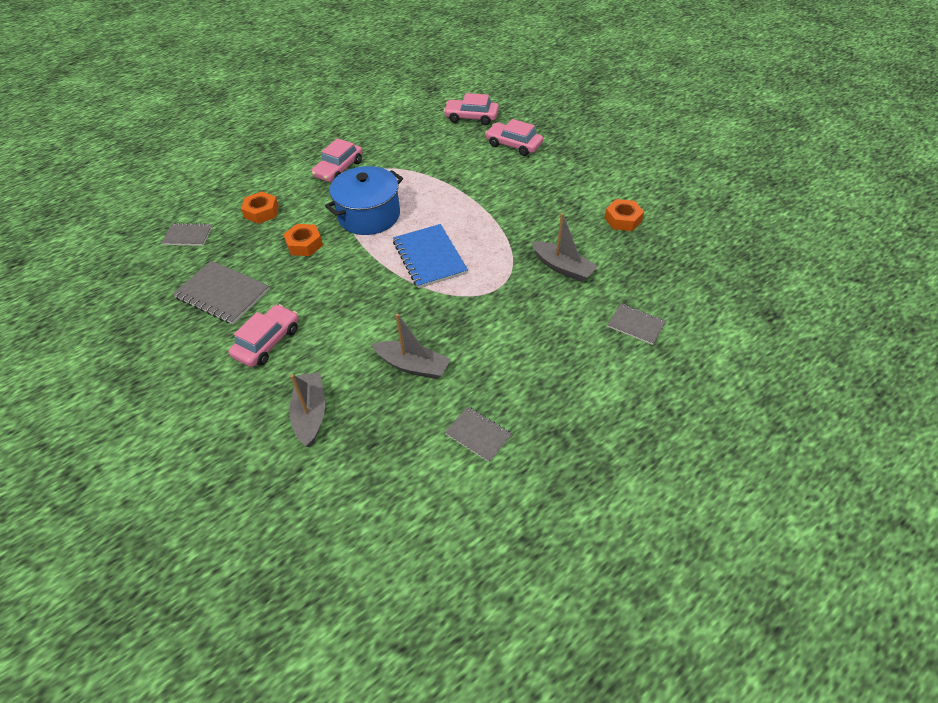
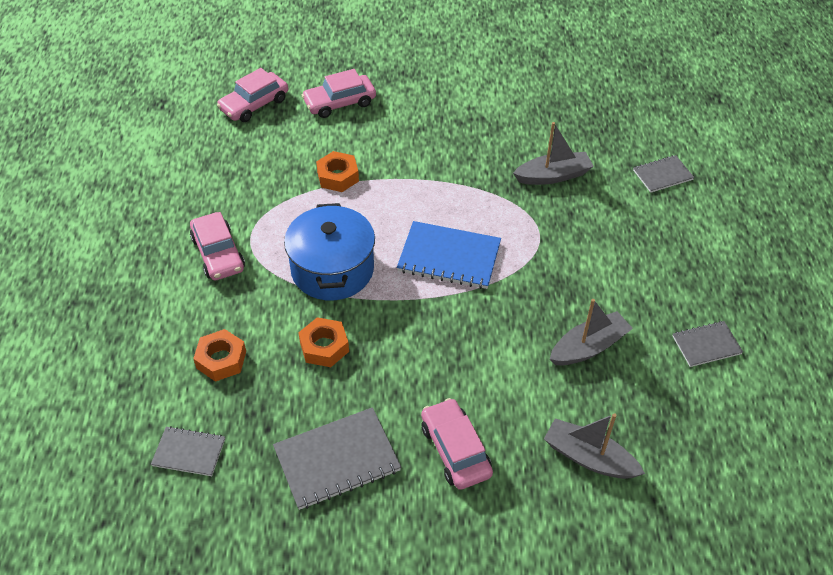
camera: 55 degrees left, 0 degrees up
grey notebook [162,223,212,246] -> grey notebook turned 60 degrees clockwise [151,426,225,476]
orange nut [605,199,644,231] -> orange nut moved to [316,151,359,192]

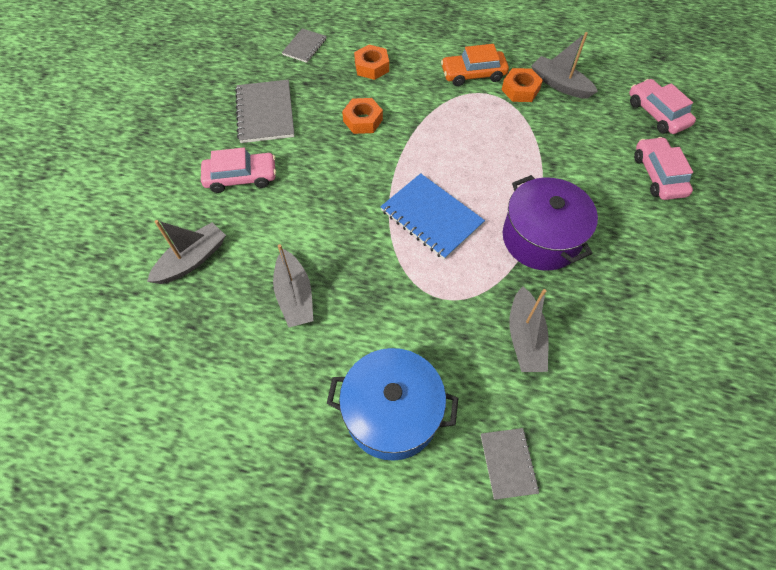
camera: 105 degrees right, 10 degrees up
pink car [190,212,245,281] -> orange car [441,44,509,86]
blue pot [284,203,375,300] -> blue pot moved to [327,348,458,461]
orange nut [316,151,359,192] -> orange nut moved to [502,68,543,102]
blue notebook [397,221,501,289] -> blue notebook turned 75 degrees counterclockwise [380,173,485,260]
grey notebook [673,321,743,367] -> none
none -> purple pot [503,175,598,271]
none -> grey boat [531,32,598,99]

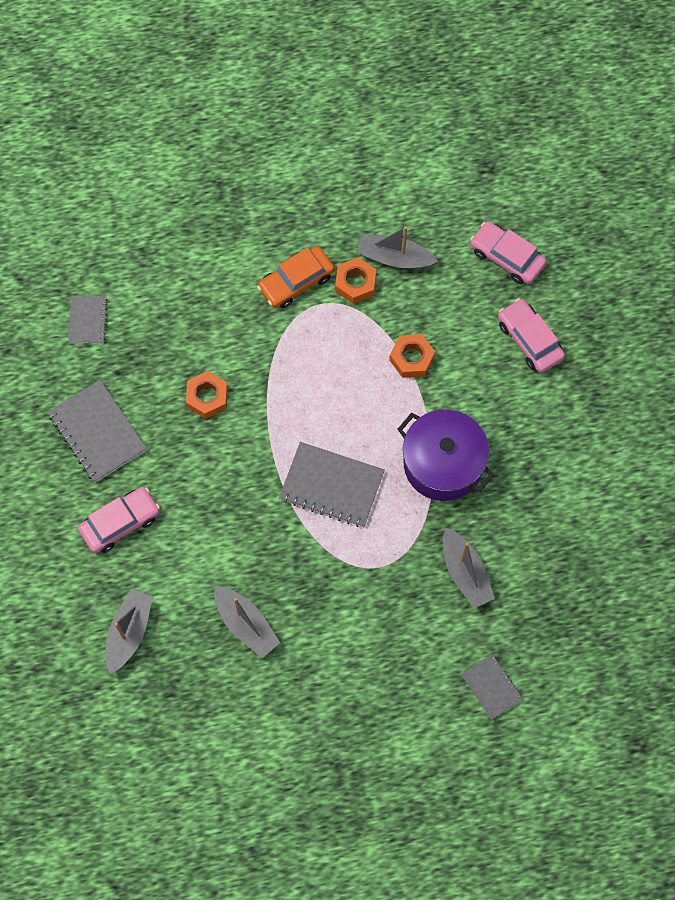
camera: 25 degrees left, 10 degrees up
blue pot [327,348,458,461] -> none
orange nut [354,45,389,80] -> orange nut moved to [389,334,435,378]
blue notebook [380,173,485,260] -> grey notebook [279,442,385,527]

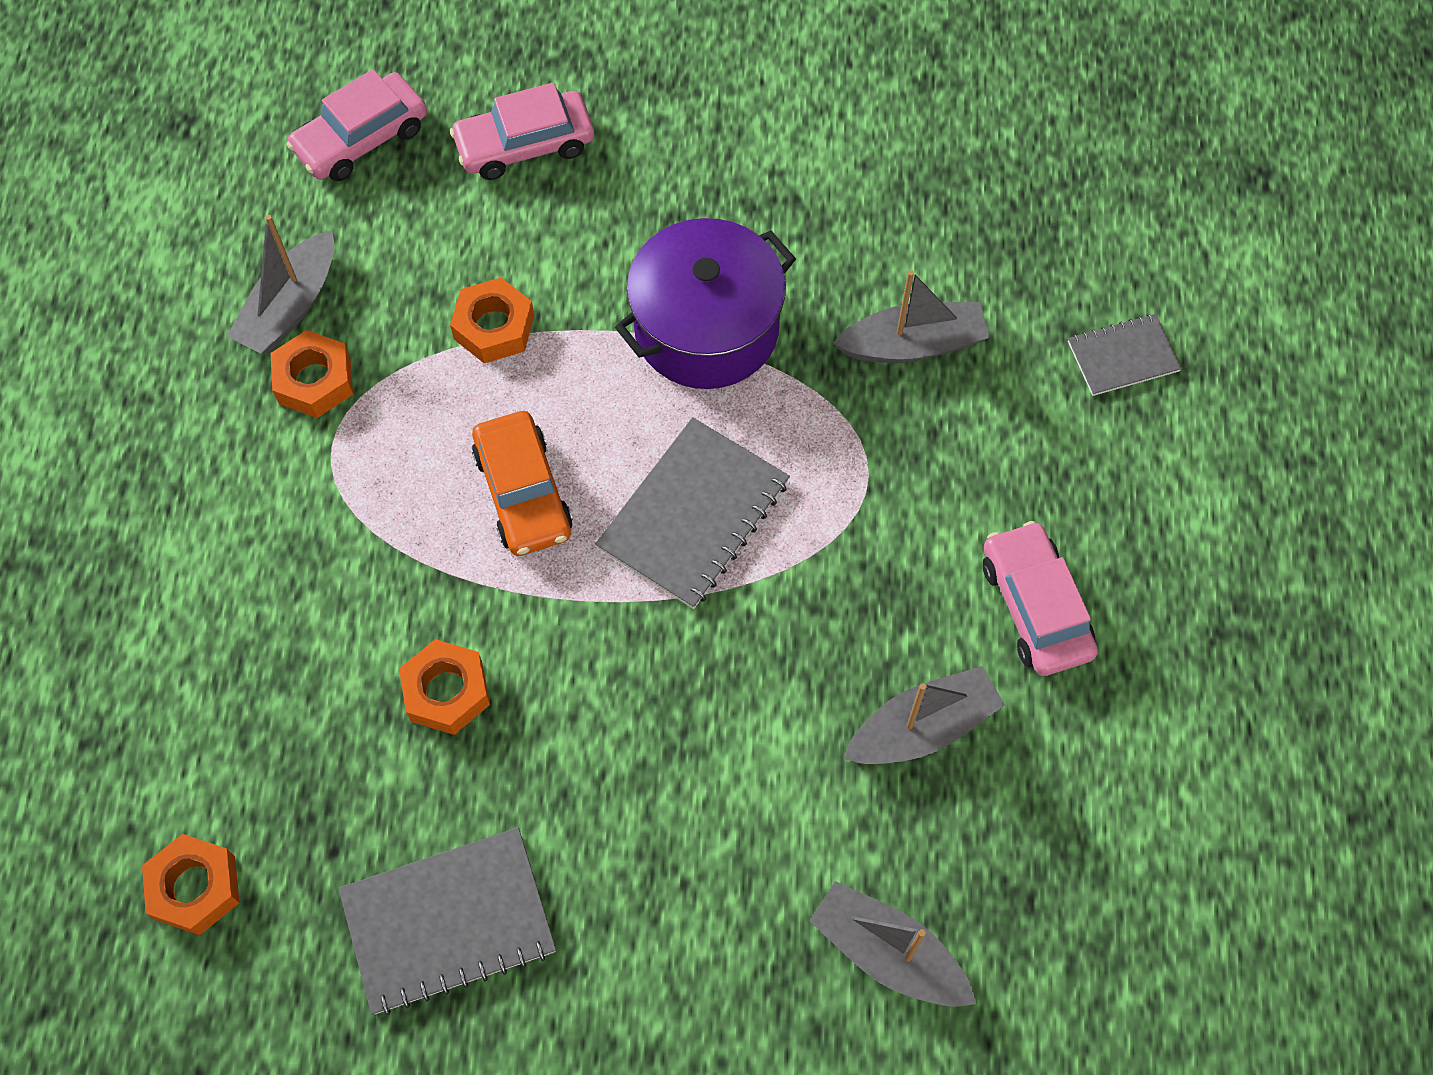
camera: 75 degrees left, 5 degrees down
grey notebook [68,295,108,343] -> orange nut [142,834,239,935]
pink car [78,487,160,553] -> pink car moved to [983,521,1098,676]
orange car [257,246,335,308] -> orange car moved to [472,411,573,556]

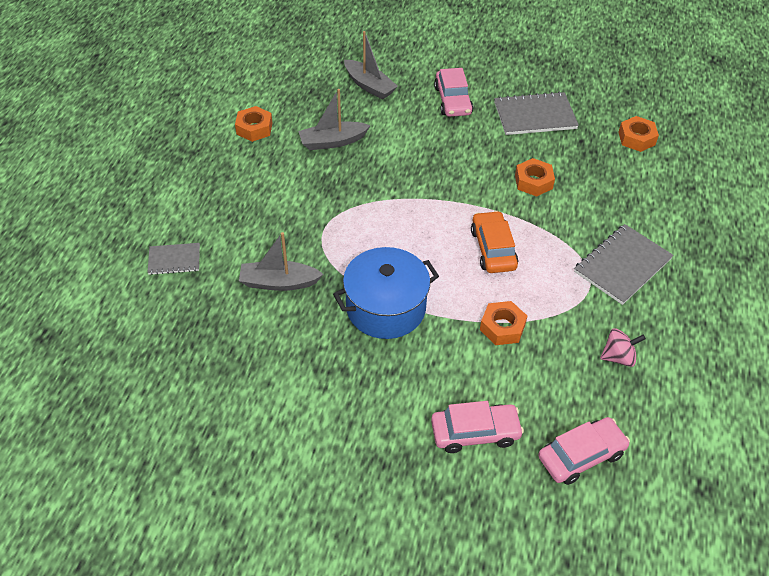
camera: 170 degrees left, 15 degrees down
grey boat [227,215,334,354] -> pink spinning top [600,328,646,367]
orange nut [270,330,353,418] -> orange nut moved to [235,106,272,142]
grey notebook [595,417,790,609] -> grey notebook moved to [574,224,674,305]
purple pot [615,218,796,389] -> blue pot [333,247,439,339]
pink car [983,521,1098,676] -> pink car moved to [434,68,473,117]

